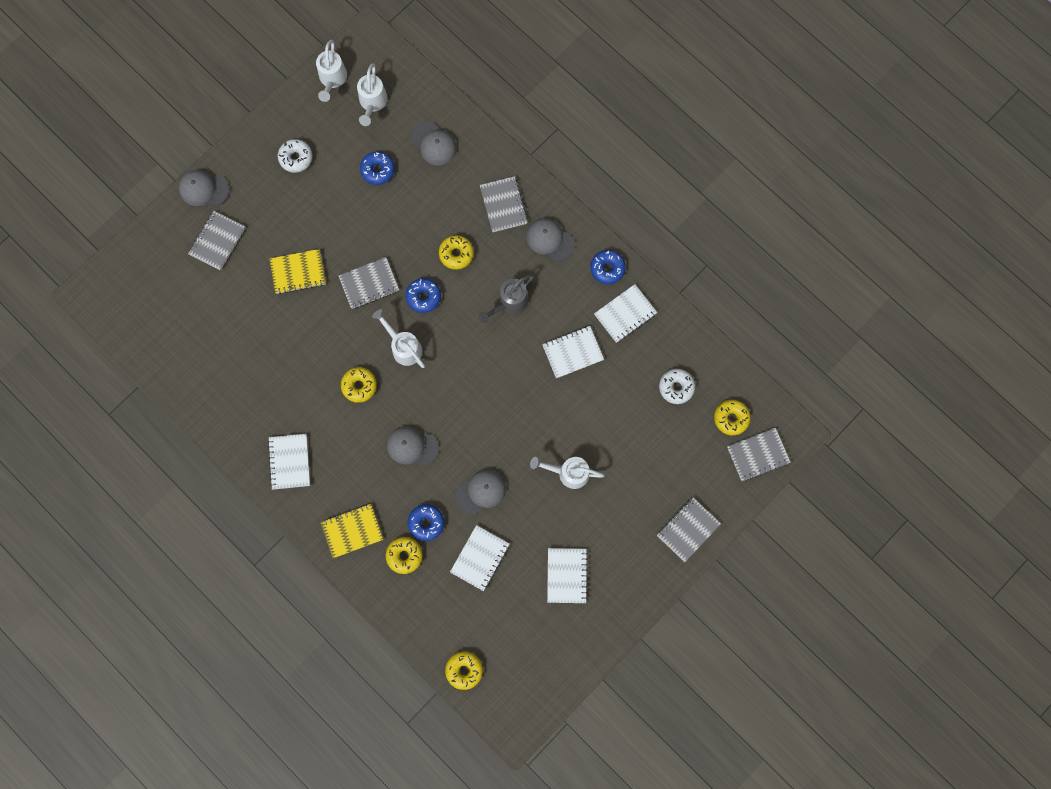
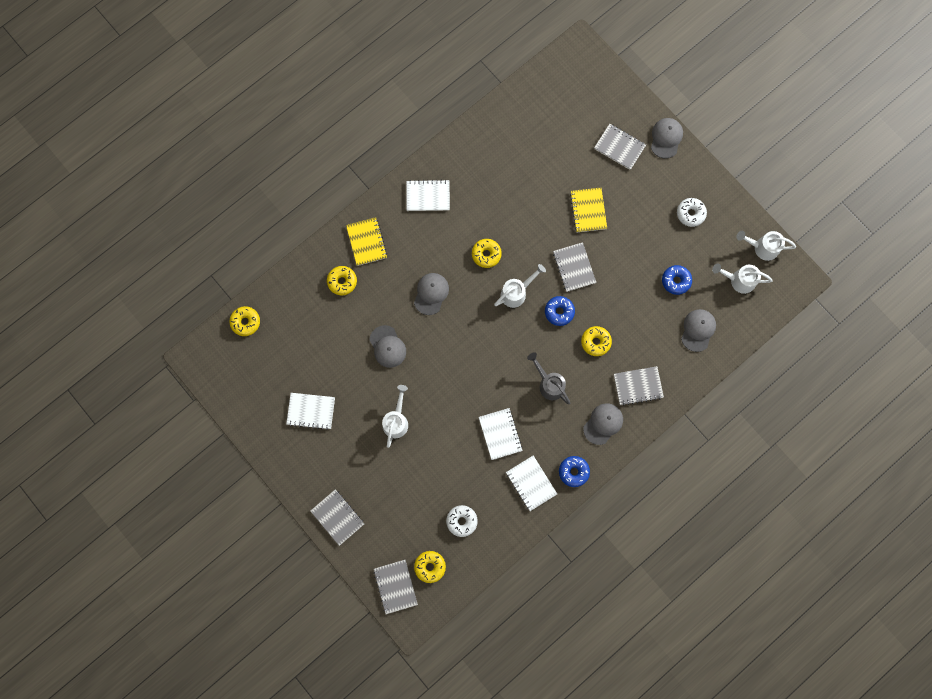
camera: 95 degrees right, 0 degrees up
blue donut [408,504,444,541] -> none
grey cap [411,122,457,166] -> grey cap turned 150 degrees clockwise [681,309,716,352]
white notebook [450,525,509,591] -> none

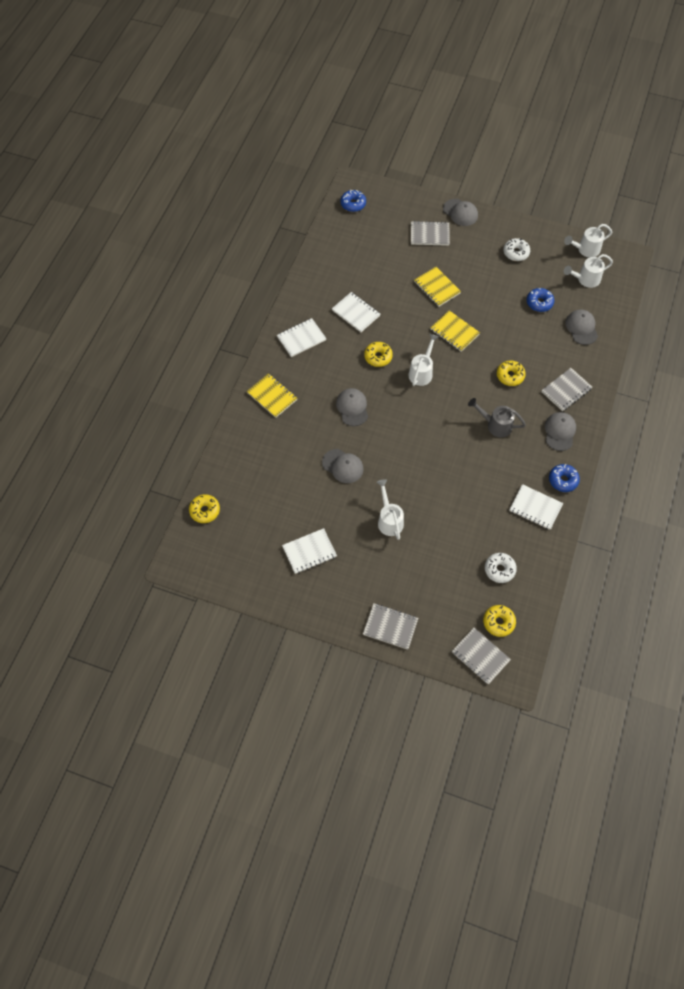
camera: 30 degrees left, 15 degrees down
yellow donut [327,266,357,295] -> none
white notebook [479,408,523,460] -> white notebook moved to [332,292,380,332]
blue donut [545,296,575,326] -> blue donut moved to [341,190,366,212]
grey notebook [553,242,596,292] -> yellow notebook [430,310,480,352]
grey cap [651,118,683,159] -> grey cap turned 150 degrees clockwise [443,199,478,226]

